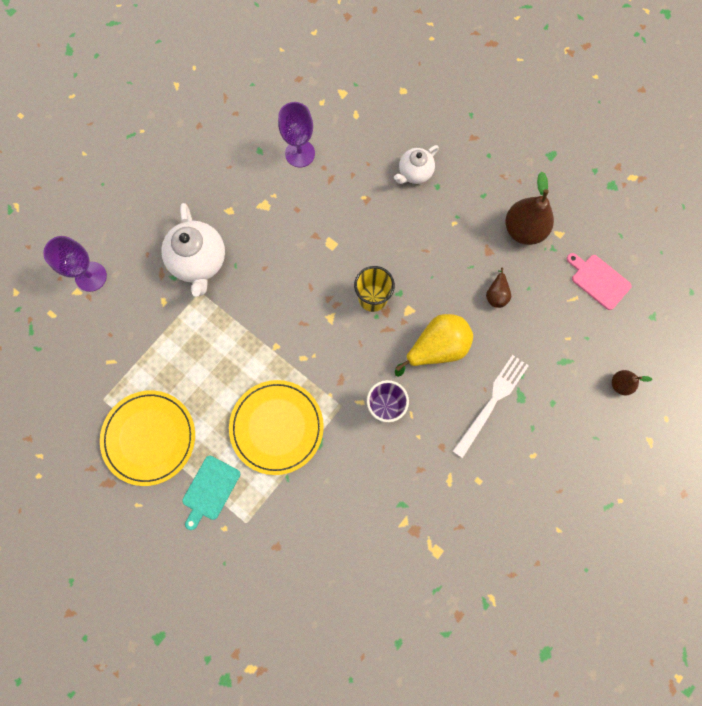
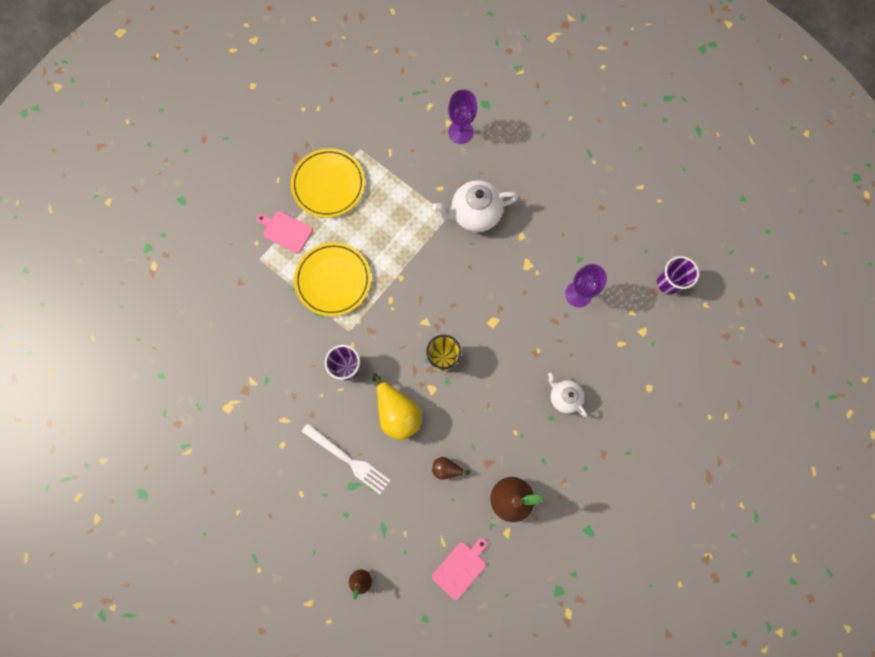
camera: 90 degrees right, 0 degrees up
turquoise cutting board [182,456,240,530] -> pink cutting board [257,211,313,253]
none -> purple cup [657,256,699,294]

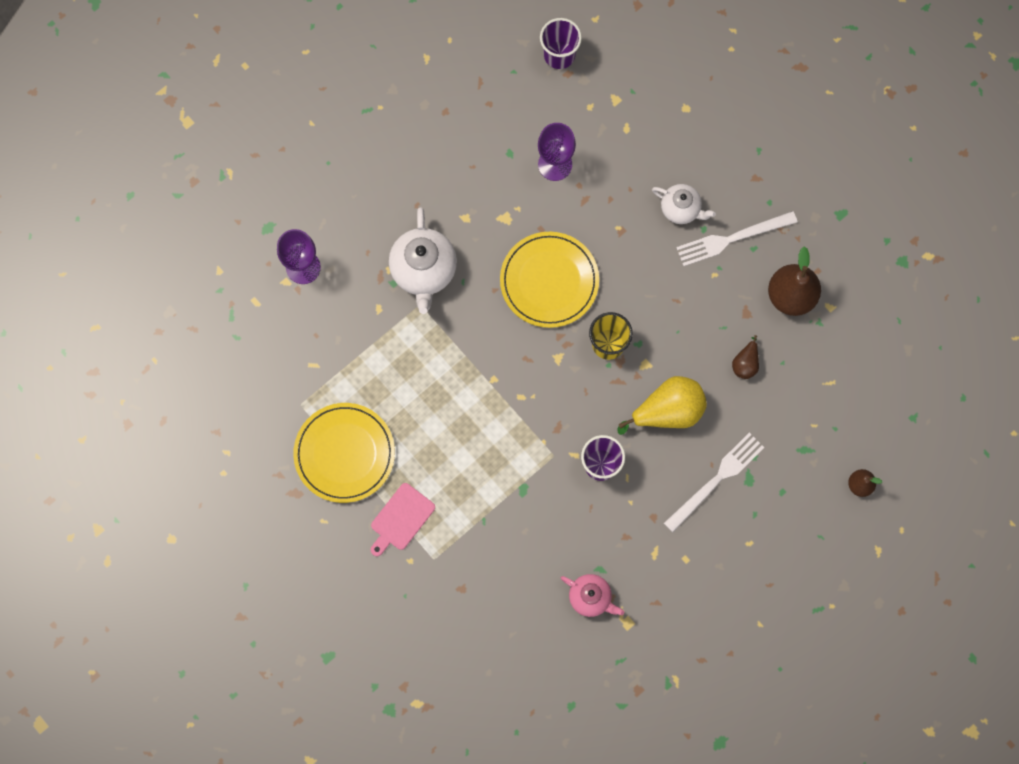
camera: 80 degrees left, 0 degrees up
yellow plate [294,242,371,316] -> yellow plate moved to [500,232,599,328]
pink cutting board [432,538,487,600] -> none
white teapot [548,373,587,417] -> white teapot turned 120 degrees counterclockwise [652,184,716,224]
none -> pink teapot [561,574,624,617]
none -> white fork [676,211,797,266]

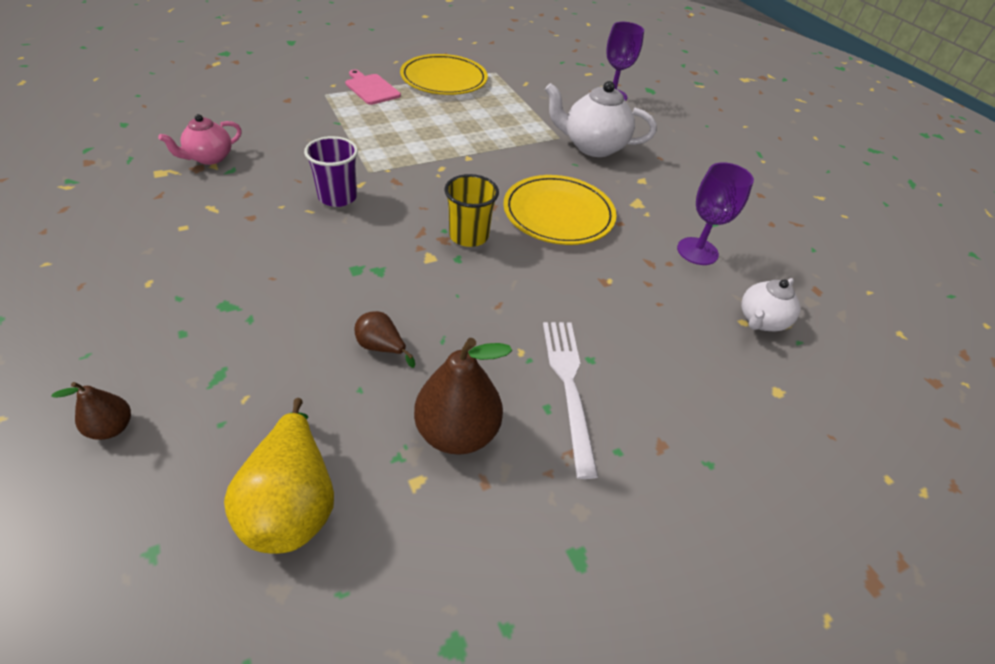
camera: 100 degrees right, 30 degrees down
purple cup [540,18,582,69] -> none
yellow pear [618,376,707,435] -> yellow pear moved to [224,398,334,554]
white teapot [652,184,716,224] -> white teapot moved to [741,278,800,331]
white fork [664,433,764,532] -> none

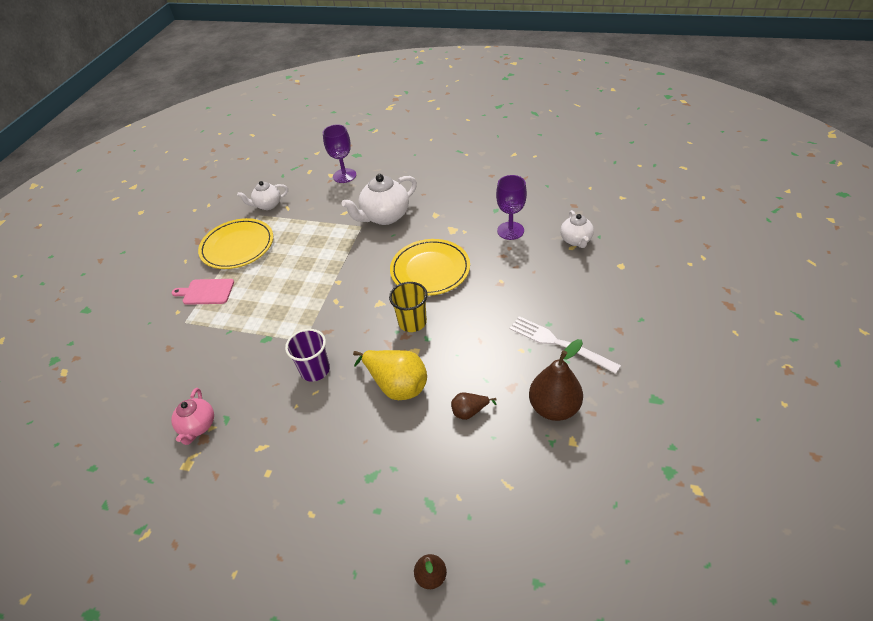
camera: 40 degrees left, 0 degrees up
yellow pear [224,398,334,554] -> yellow pear moved to [353,350,427,400]
none -> white teapot [237,181,288,210]

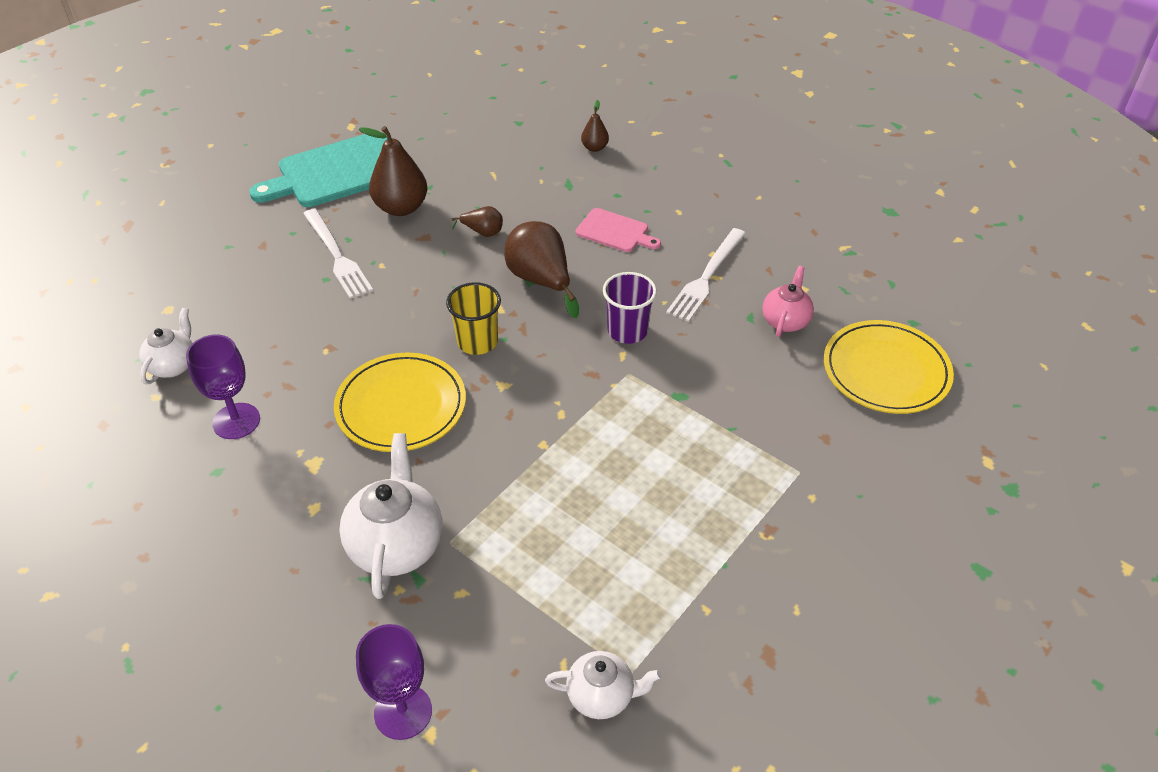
camera: 160 degrees left, 0 degrees up
pink cutting board [172,279,234,305] -> pink cutting board moved to [575,208,661,252]
yellow plate [198,218,273,269] -> yellow plate moved to [824,320,954,414]
white teapot [341,174,417,225] -> white teapot turned 75 degrees counterclockwise [339,433,443,599]
yellow pear [353,350,427,400] -> brown pear [504,221,579,318]
none -> turquoise cutting board [249,134,388,207]
none -> white fork [666,228,746,322]

